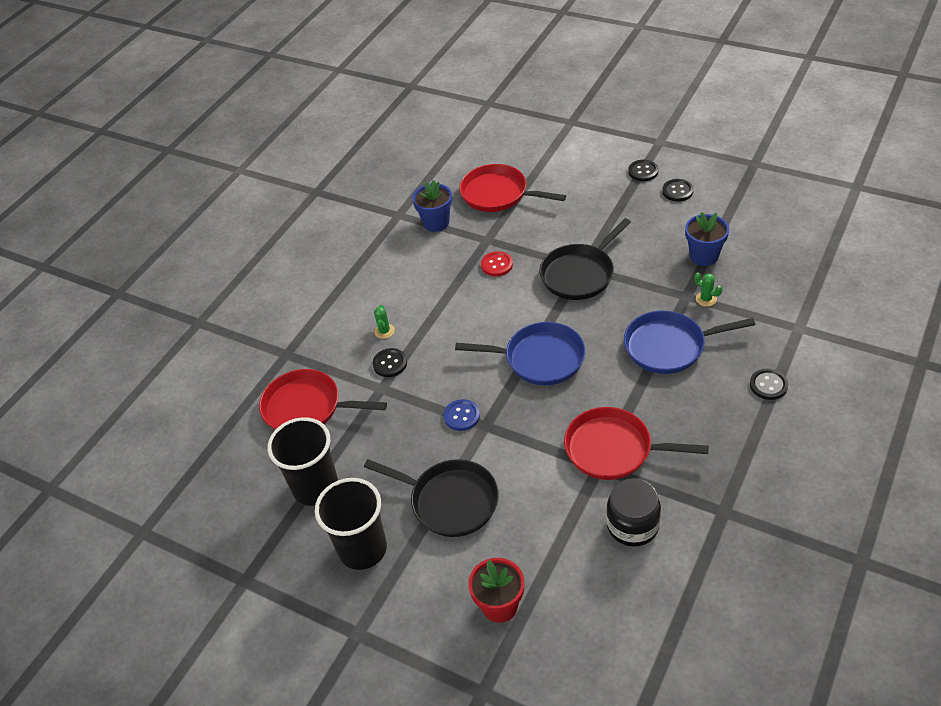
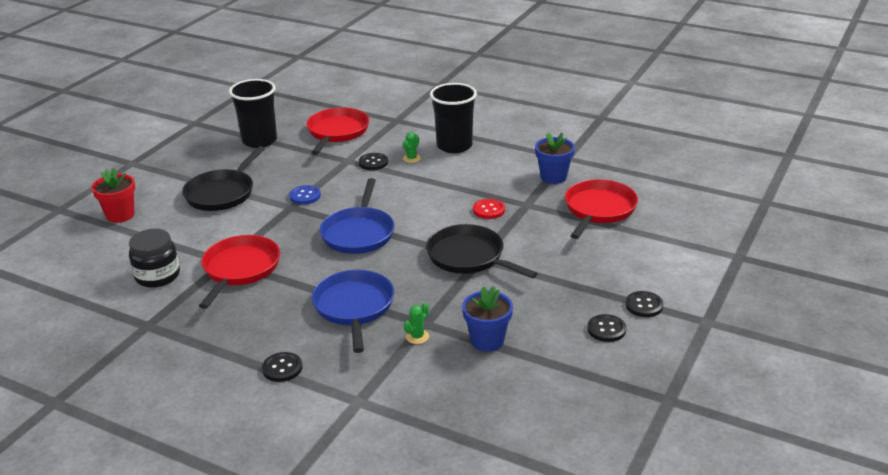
camera: 85 degrees right, 15 degrees down
black cup [315,478,387,570] -> black cup moved to [430,83,477,153]
green cactus [374,305,395,339] -> green cactus turned 60 degrees counterclockwise [403,132,421,163]

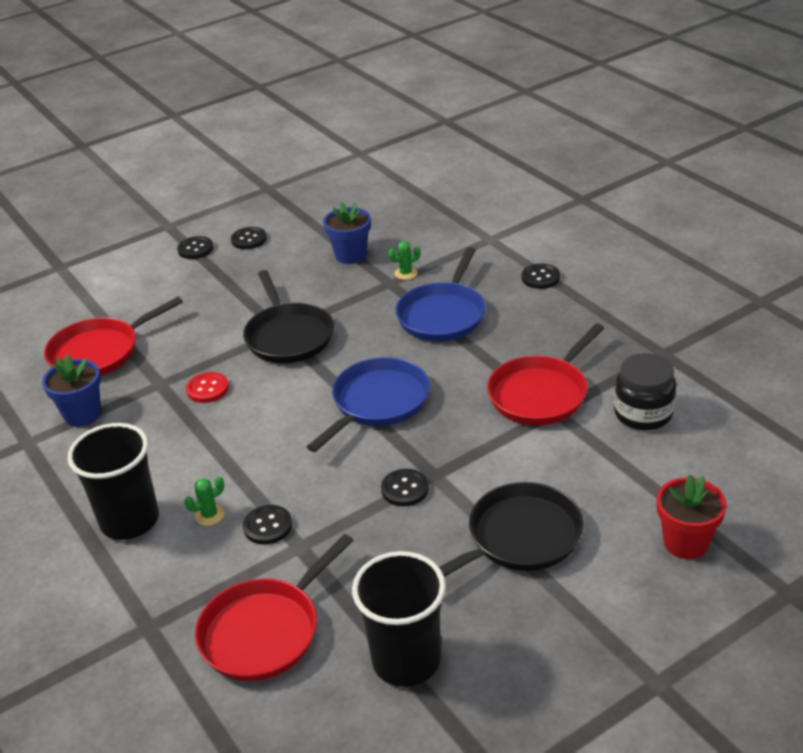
camera: 150 degrees left, 5 degrees up
blue button [289,185,321,205] -> black button [381,469,429,506]

